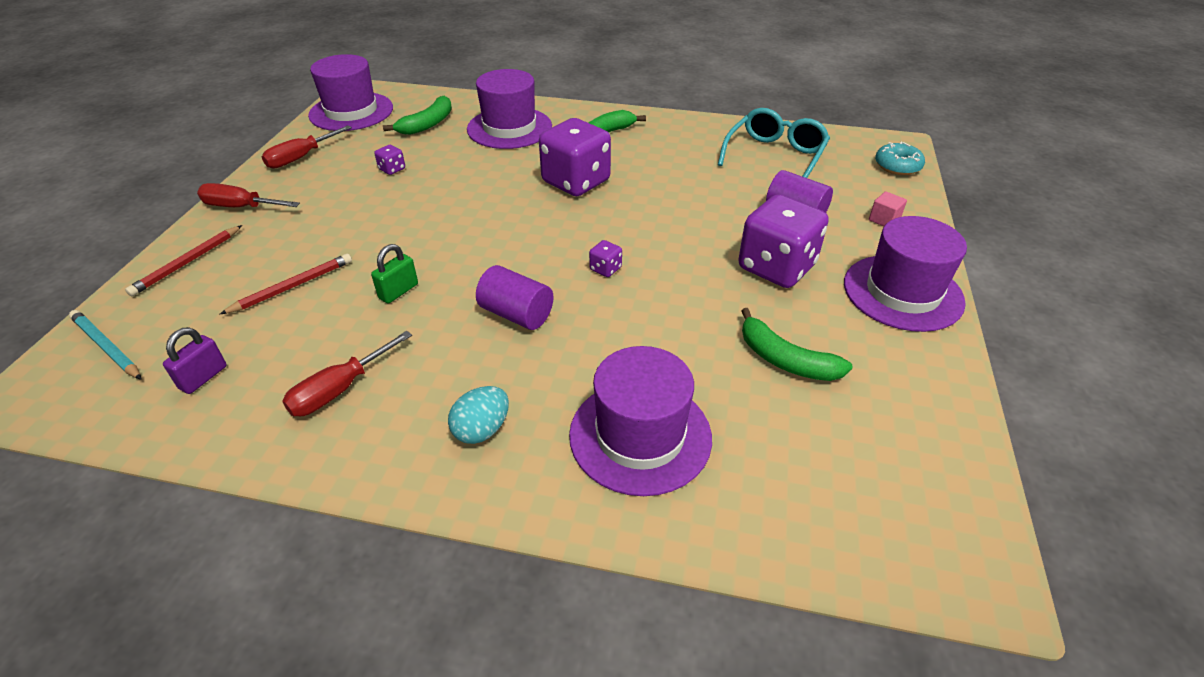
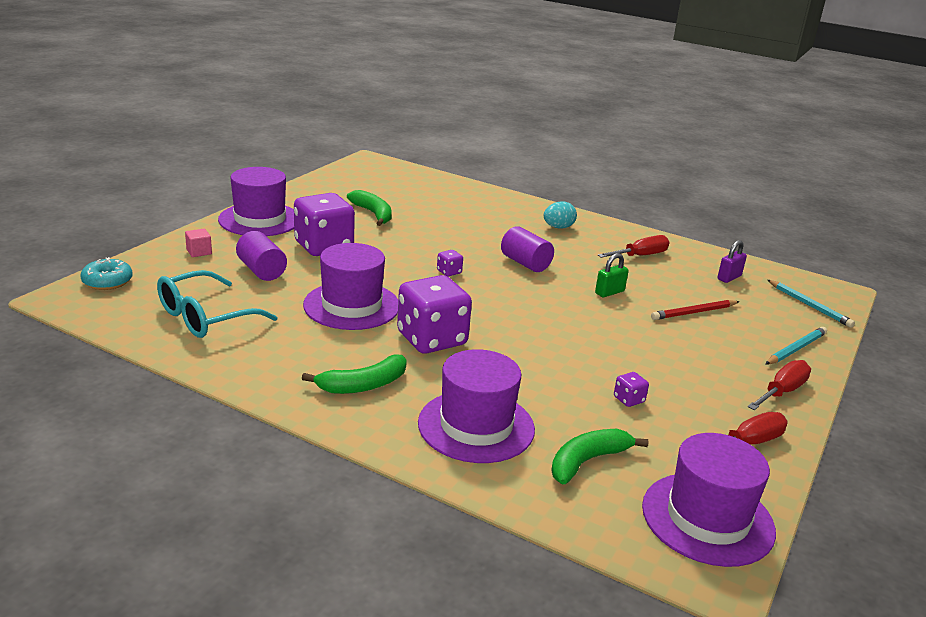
camera: 165 degrees left, 15 degrees down
red pencil [125,225,242,296] -> turquoise pencil [766,327,827,365]
red screwdriver [197,183,300,207] -> red screwdriver turned 75 degrees counterclockwise [748,360,811,410]
purple hat [569,346,712,496] -> purple hat moved to [303,243,398,330]

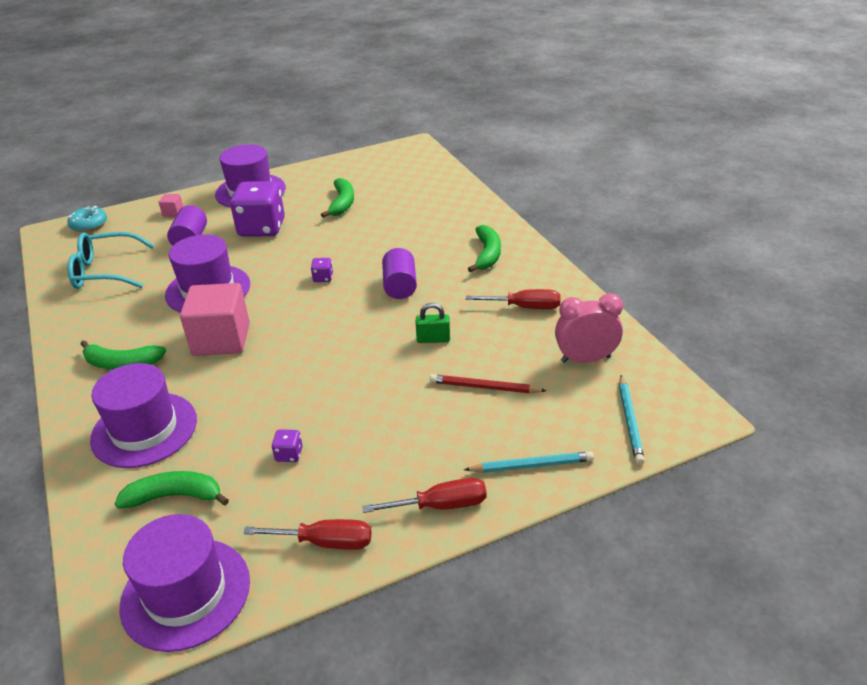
camera: 40 degrees right, 10 degrees up
purple dice [397,275,472,354] -> pink cube [180,283,250,356]
turquoise egg [544,201,577,229] -> green banana [468,225,501,272]
purple padlock [717,240,747,283] -> pink clock [555,293,623,363]

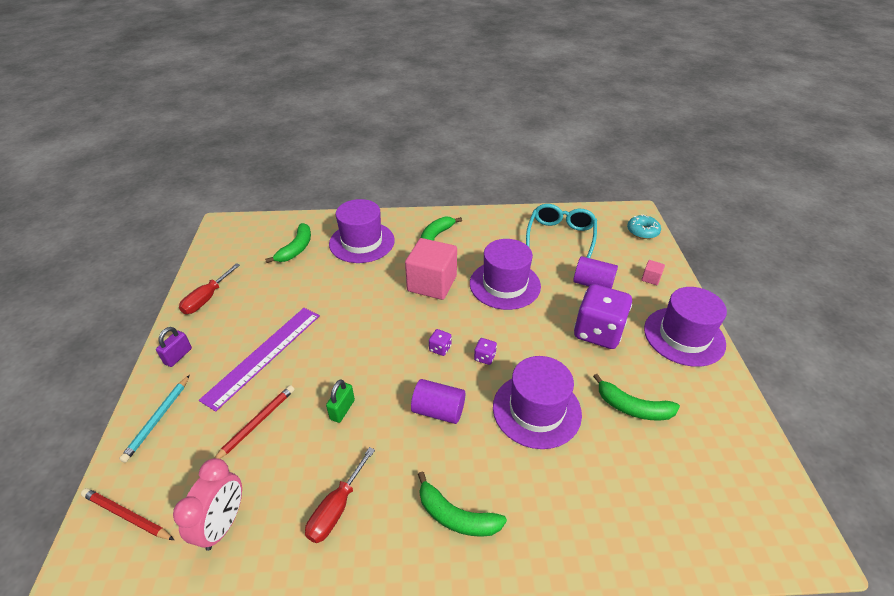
camera: 110 degrees right, 5 degrees up
purple hat [119,514,250,652] -> purple hat moved to [493,356,582,449]
purple dice [272,429,303,462] -> purple dice moved to [429,329,452,356]
red screwdriver [362,478,487,513] -> purple padlock [156,327,192,367]
turquoise pencil [619,375,645,465] -> red pencil [81,488,174,540]
none -> purple ruler [199,308,320,412]

